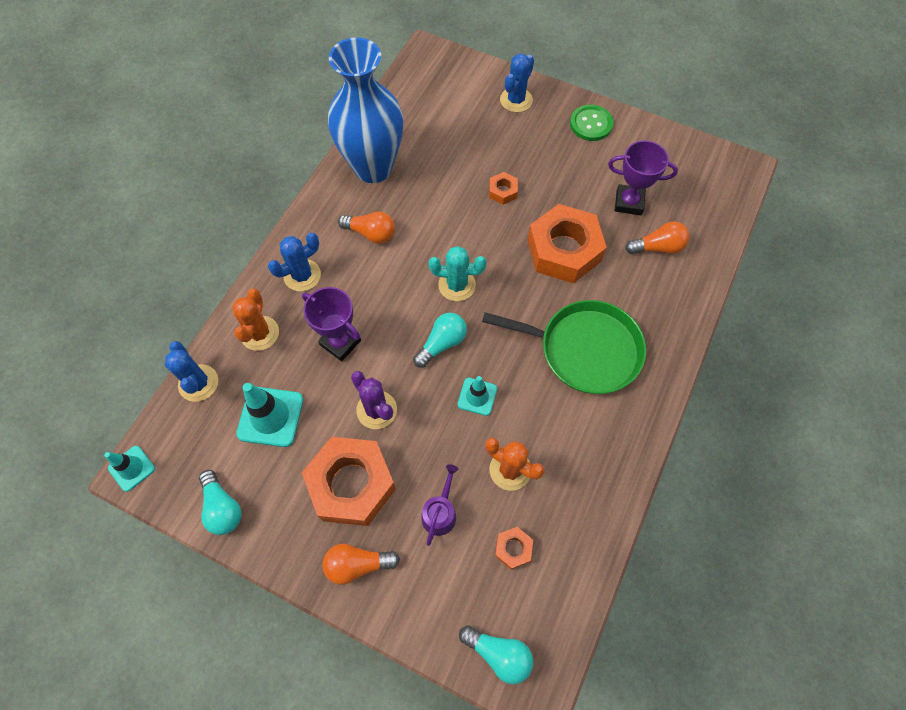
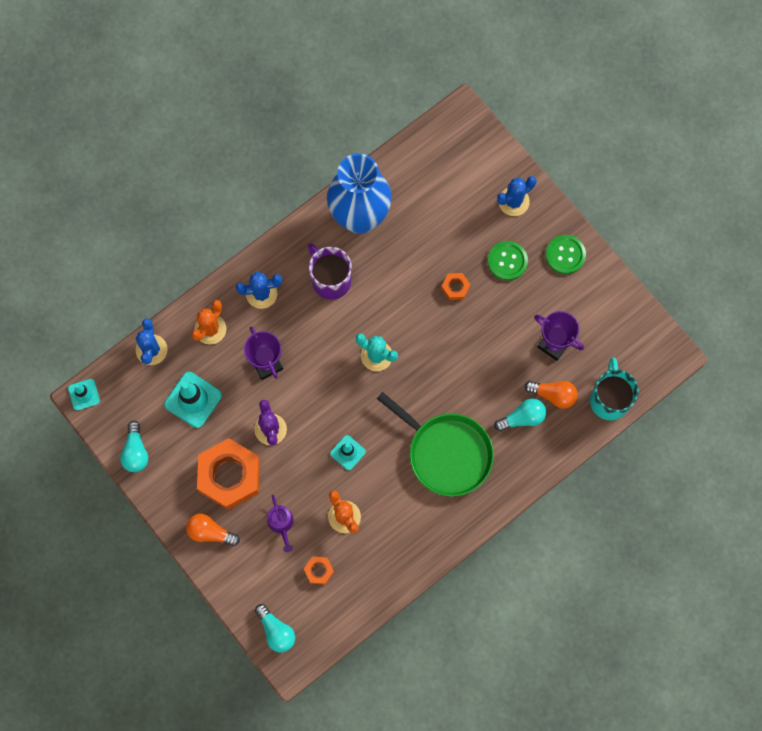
camera: 25 degrees right, 10 degrees up
orange light bulb [338,212,395,244] -> purple mug [307,243,352,300]
turquoise light bulb [413,313,467,368] -> turquoise light bulb moved to [494,398,546,432]
purple watering can [421,464,459,546] -> purple watering can turned 120 degrees clockwise [267,495,294,552]
orange nut [528,204,607,283] -> none
none -> green button [488,241,528,281]
none -> turquoise mug [590,357,639,421]

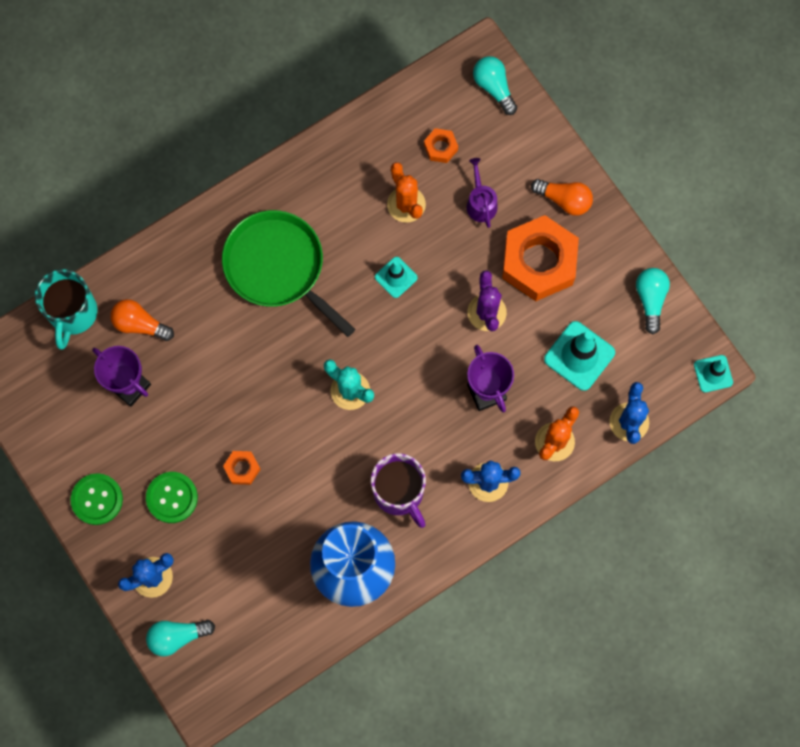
camera: 175 degrees left, 0 degrees up
turquoise light bulb [494,398,546,432] -> turquoise light bulb moved to [146,620,215,657]

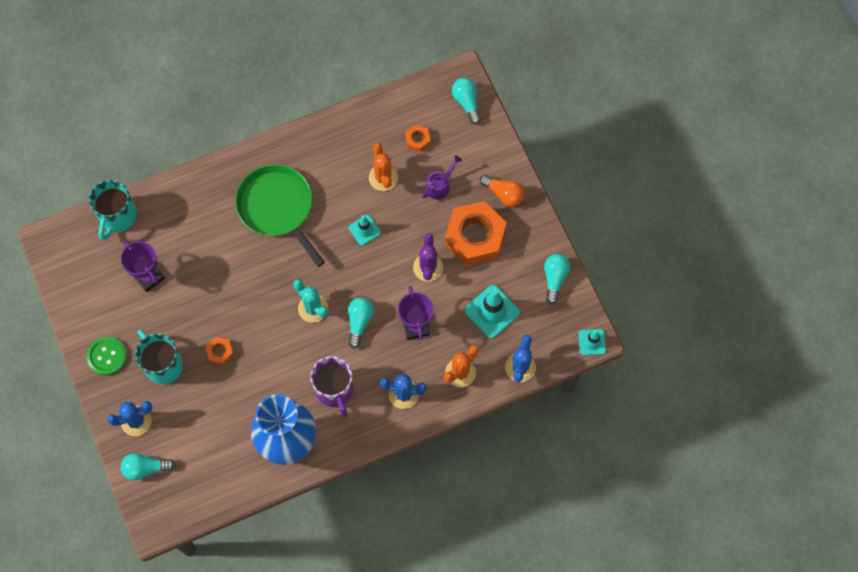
camera: 10 degrees right, 5 degrees down
orange light bulb [110,299,174,341] -> none
green button [146,472,198,523] -> turquoise mug [135,330,183,384]
purple watering can [466,158,498,228] -> purple watering can turned 45 degrees clockwise [422,156,462,200]
none -> turquoise light bulb [348,297,374,349]

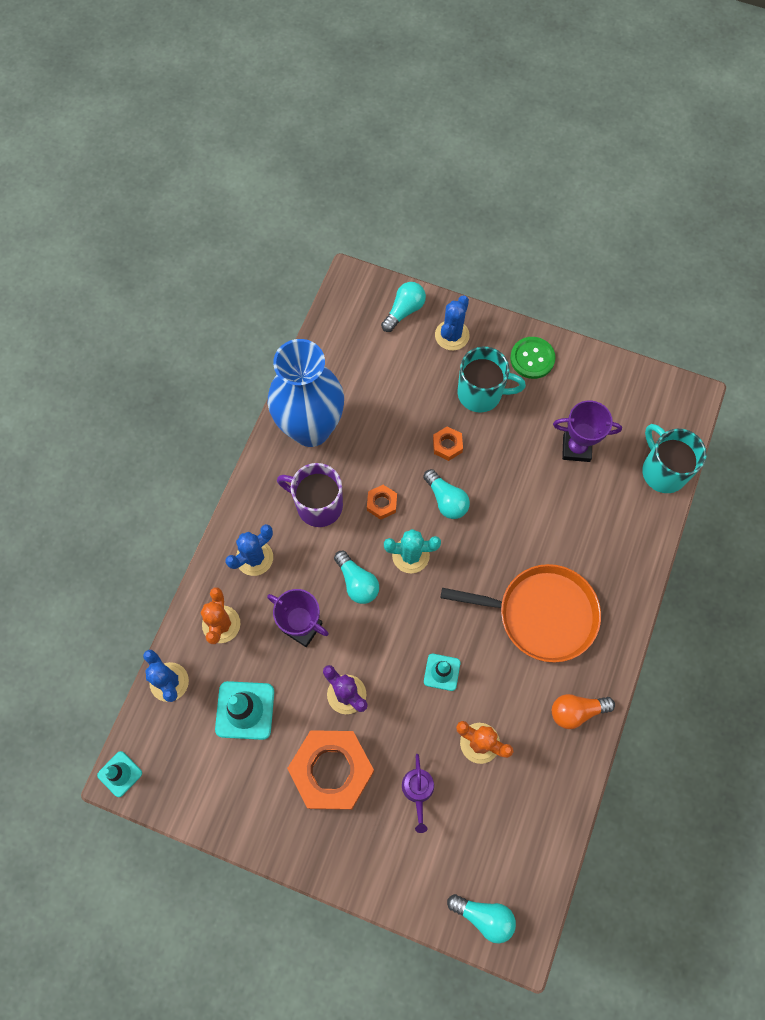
camera: 135 degrees right, 0 degrees up
green pan [235,164,325,267] -> orange pan [440,564,601,663]
orange nut [405,125,430,152] -> orange nut moved to [367,485,397,520]
orange light bulb [480,175,524,207] -> orange light bulb moved to [552,694,615,729]
turquoise light bulb [544,254,570,305] -> turquoise light bulb moved to [423,469,470,519]

